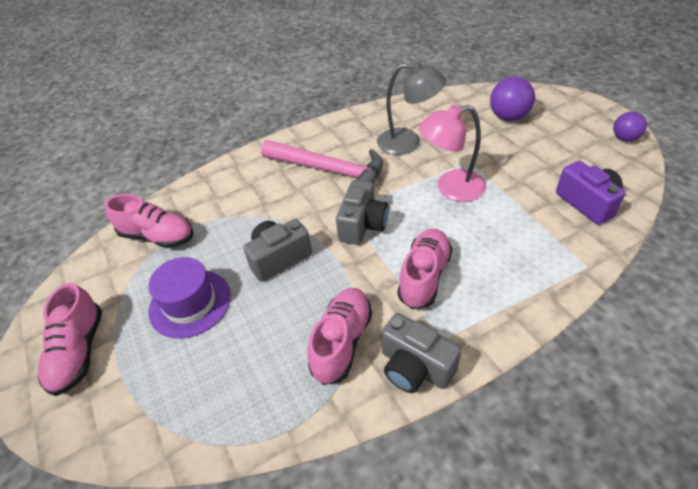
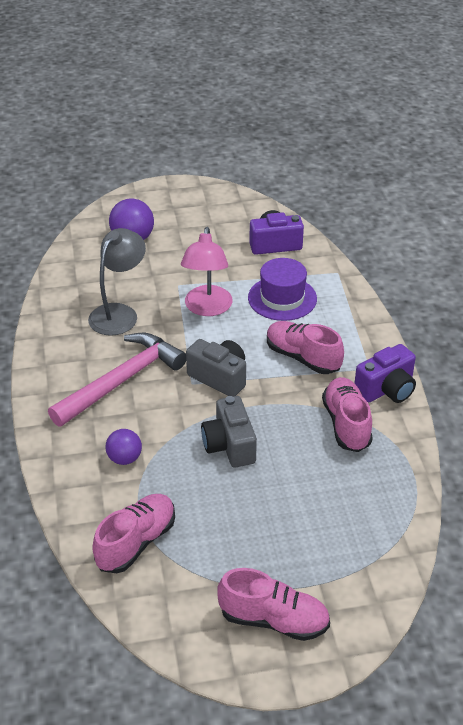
camera: 75 degrees left, 5 degrees down
purple hat [148,257,231,339] -> purple hat moved to [248,258,317,321]
pink shoe [308,288,372,385] -> pink shoe turned 45 degrees clockwise [322,377,373,452]
grey camera [381,313,462,393] -> purple camera [355,344,416,403]
purple ball [613,112,647,141] -> purple ball moved to [105,429,142,465]

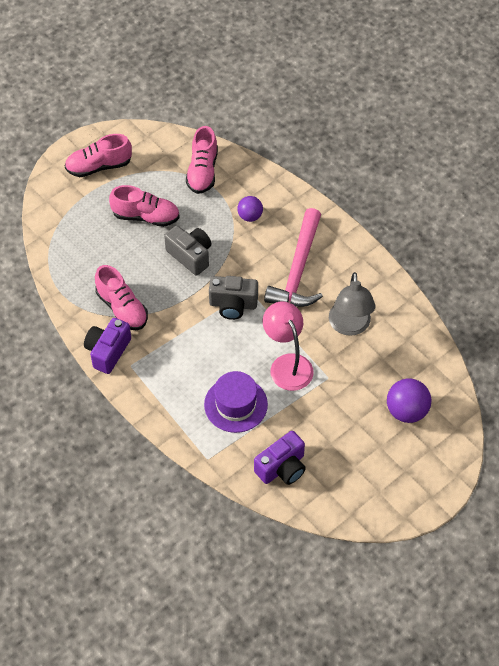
camera: 150 degrees right, 15 degrees up
pink shoe [267,321,344,374] -> pink shoe moved to [109,185,180,227]

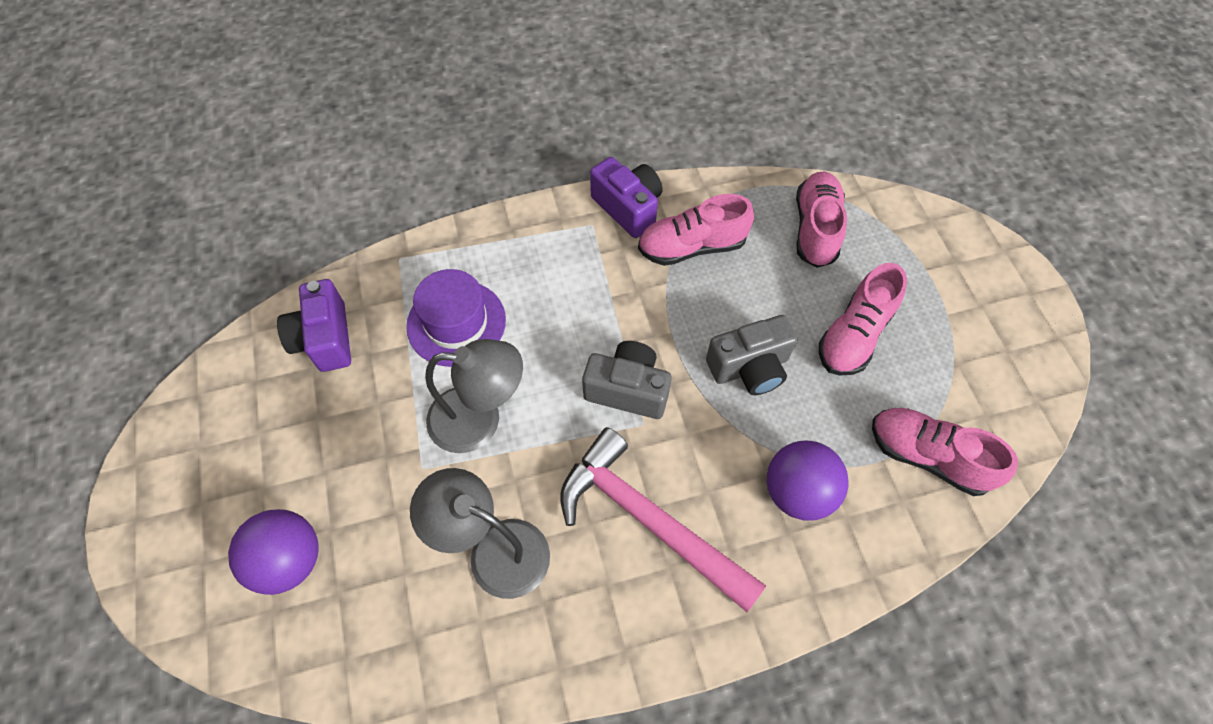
camera: 115 degrees right, 5 degrees up
pink shoe [65,134,132,177] -> pink shoe moved to [796,172,847,268]
grey camera [209,276,258,320] -> grey camera turned 75 degrees clockwise [582,341,672,419]
purple ball [237,196,263,222] -> purple ball [767,440,849,521], size x1.57
pink lamp [263,302,314,391] -> grey lamp [425,339,523,453]

